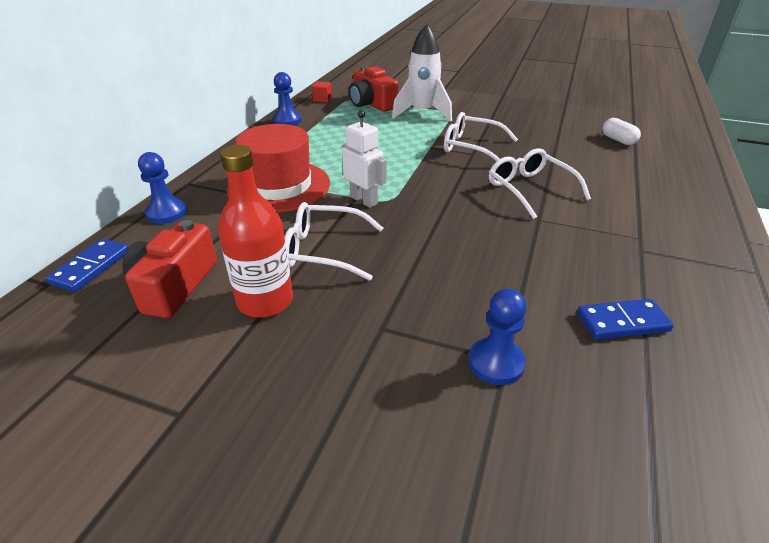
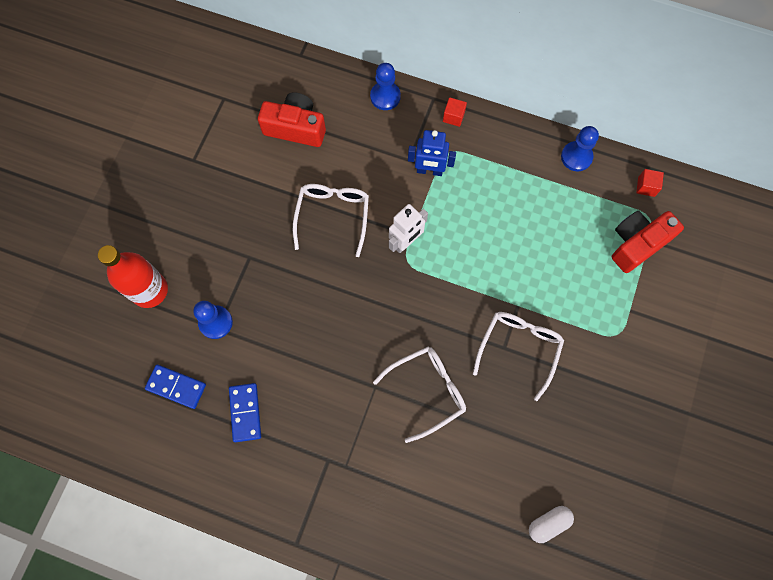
camera: 90 degrees right, 35 degrees up
blue domino [46,239,128,292] -> blue domino moved to [145,364,206,409]
red bottle [218,145,293,318] -> red bottle moved to [98,245,168,308]
red hat [227,124,330,213] -> blue robot [408,130,456,176]
white rocket [392,24,452,121] -> none
none -> red cube [443,97,467,127]

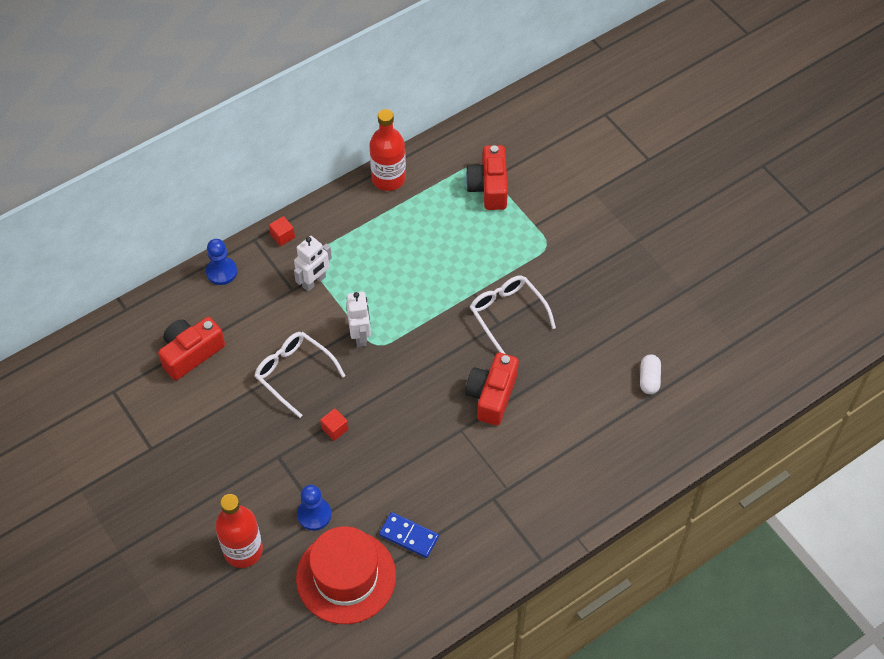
camera: 55 degrees left, 15 degrees down
blue domino [145,364,206,409] -> red hat [296,526,396,624]
white glasses [373,346,466,443] -> red camera [465,353,519,426]
blue robot [408,130,456,176] -> white robot [294,236,332,292]
blue pawn [561,126,599,171] -> red bottle [369,109,406,191]
red cube [636,169,664,197] -> red cube moved to [320,408,348,441]

